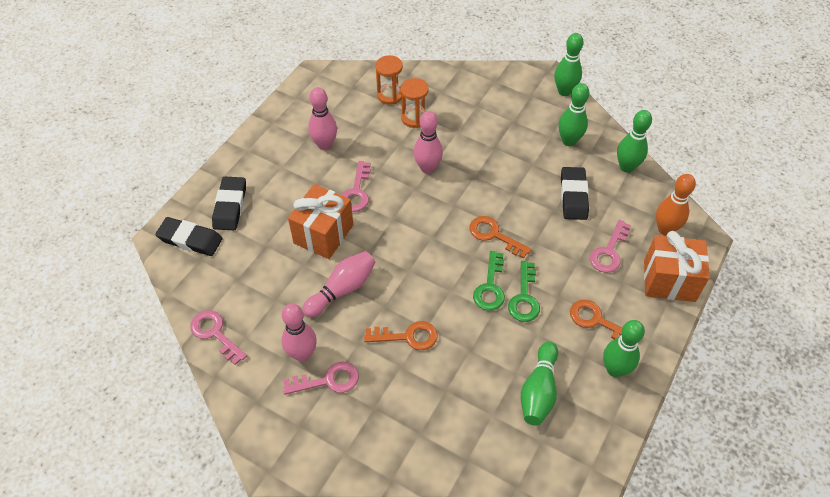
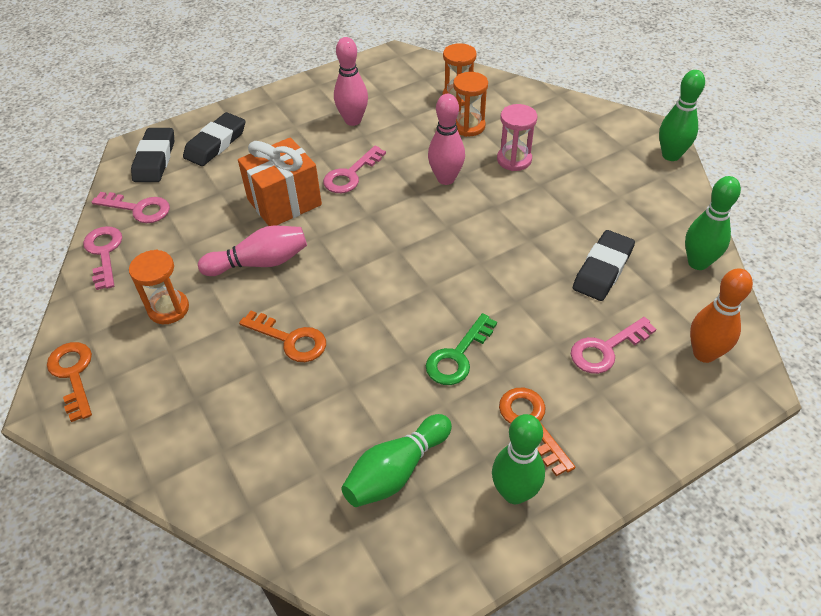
camera: 30 degrees right, 5 degrees down
black eraser [155,217,223,256] -> black eraser turned 45 degrees clockwise [131,128,174,182]
pink bowling pin [282,304,317,362] -> orange hourglass [129,250,189,324]
pink key [283,362,359,394] -> pink key moved to [92,192,170,223]
orange key [469,216,532,259] -> orange key moved to [47,342,92,422]
green key [473,251,505,311] -> none
green bowling pin [559,83,589,146] -> none
orange gift [644,231,710,302] -> none
none -> pink hourglass [497,104,537,171]

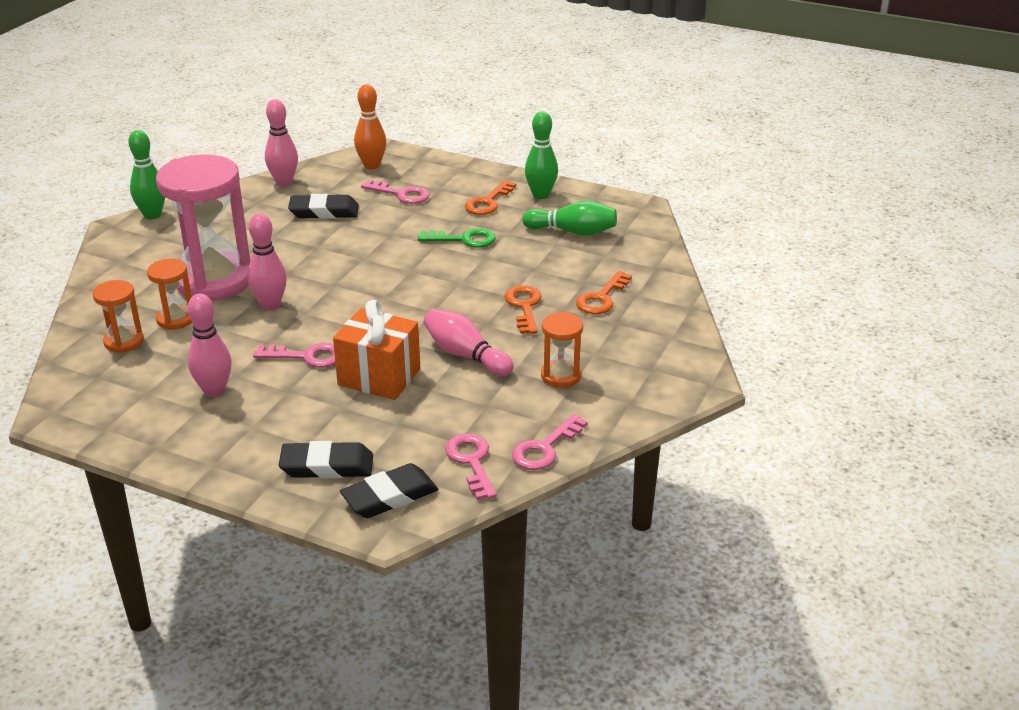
camera: 125 degrees left, 15 degrees down
orange key [47,342,92,422] -> orange key moved to [576,271,632,314]
pink hourglass [497,104,537,171] -> pink hourglass [156,154,250,301], size x2.13
green bowling pin [685,176,741,270] -> pink bowling pin [265,99,298,186]

